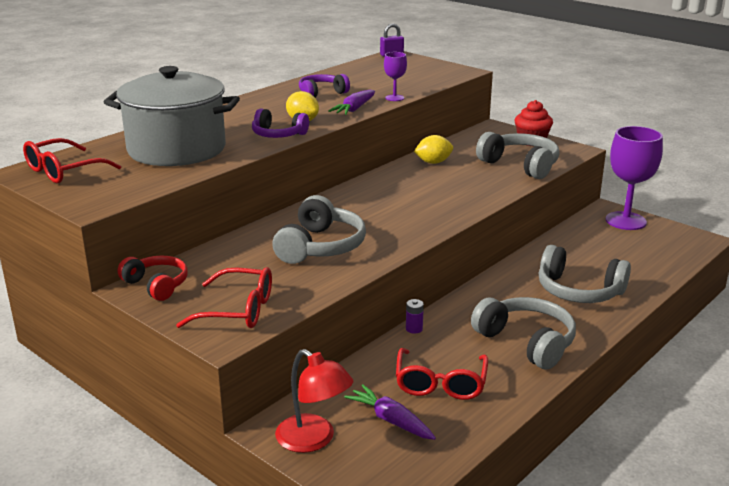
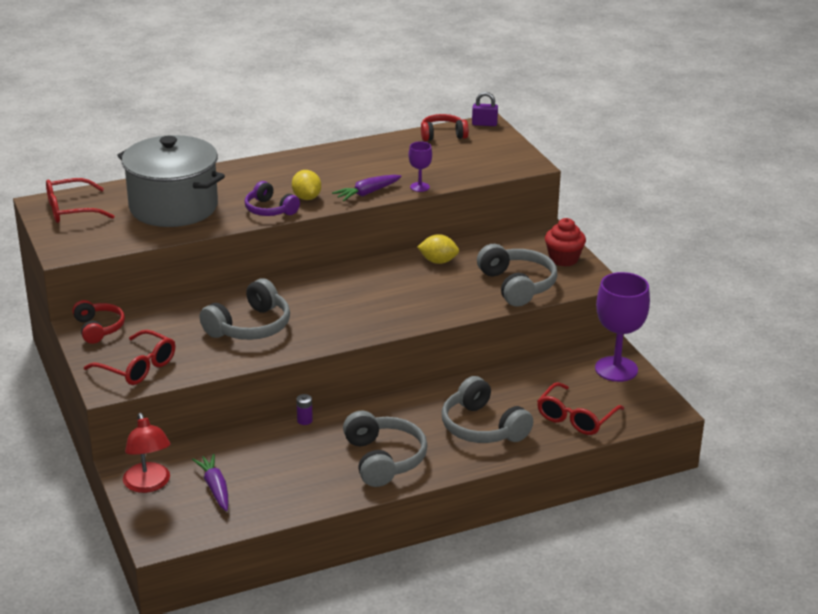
camera: 25 degrees right, 5 degrees up
purple headphones [299,74,350,98] -> none
red glasses [396,348,488,400] -> red glasses moved to [537,382,624,435]
none -> red headphones [421,114,469,141]

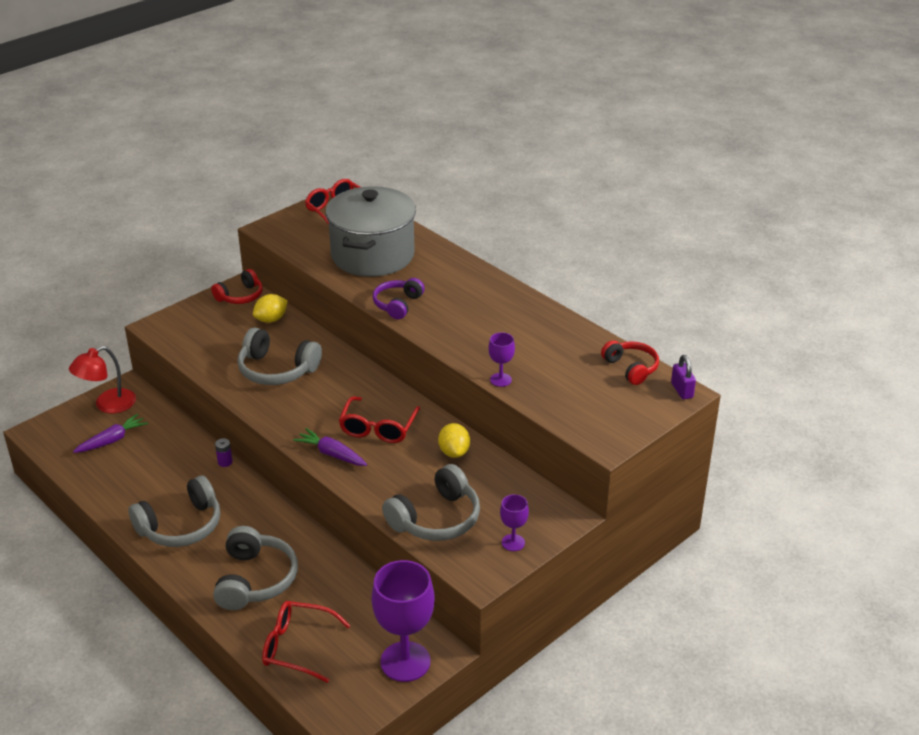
camera: 70 degrees right, 5 degrees up
red glasses [84,330,175,385] -> red glasses moved to [339,396,420,443]
yellow lemon [292,170,321,200] -> yellow lemon moved to [253,294,288,323]
purple carrot [332,175,402,201] -> purple carrot moved to [293,428,367,466]
grey headphones [442,376,533,443] -> grey headphones turned 150 degrees clockwise [213,526,298,610]
red cupcake [545,218,586,267] -> purple goblet [500,494,529,551]

